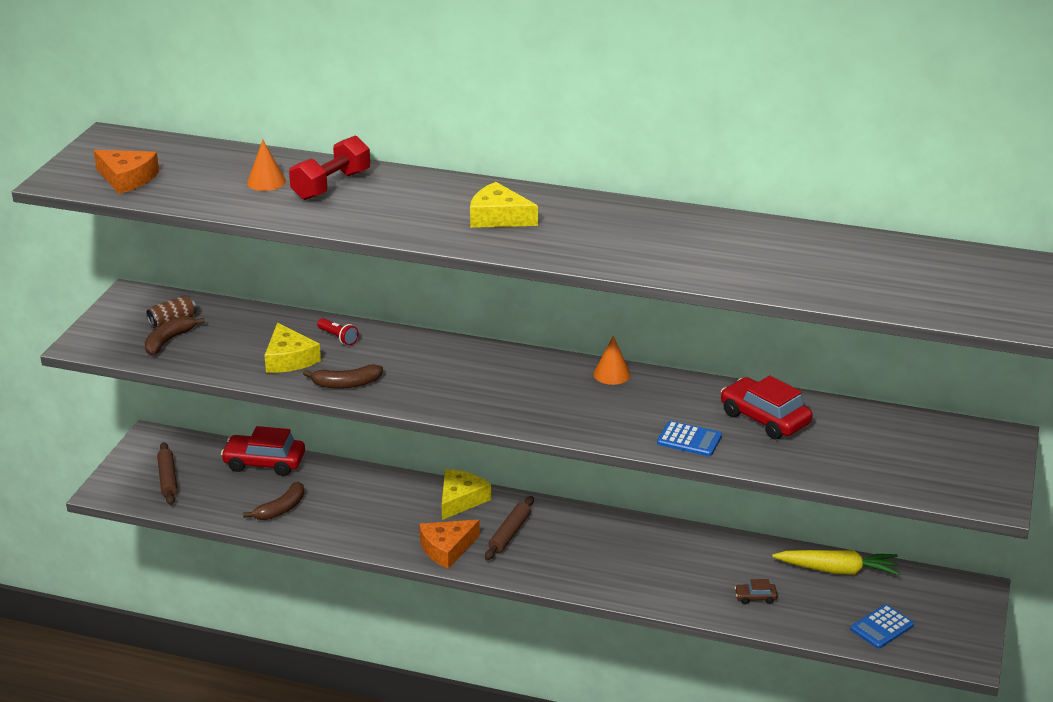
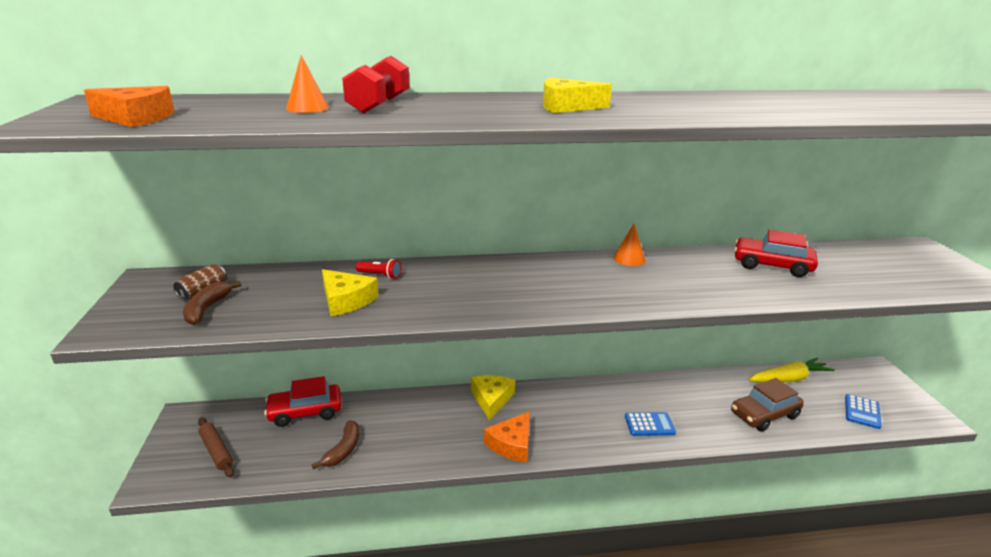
camera: 25 degrees left, 5 degrees down
brown banana [303,364,383,389] -> none
brown rolling pin [485,496,534,560] -> none
blue calculator [657,421,722,456] -> blue calculator moved to [625,412,676,436]
brown car [735,579,778,604] -> brown car [731,378,804,432], size x2.13

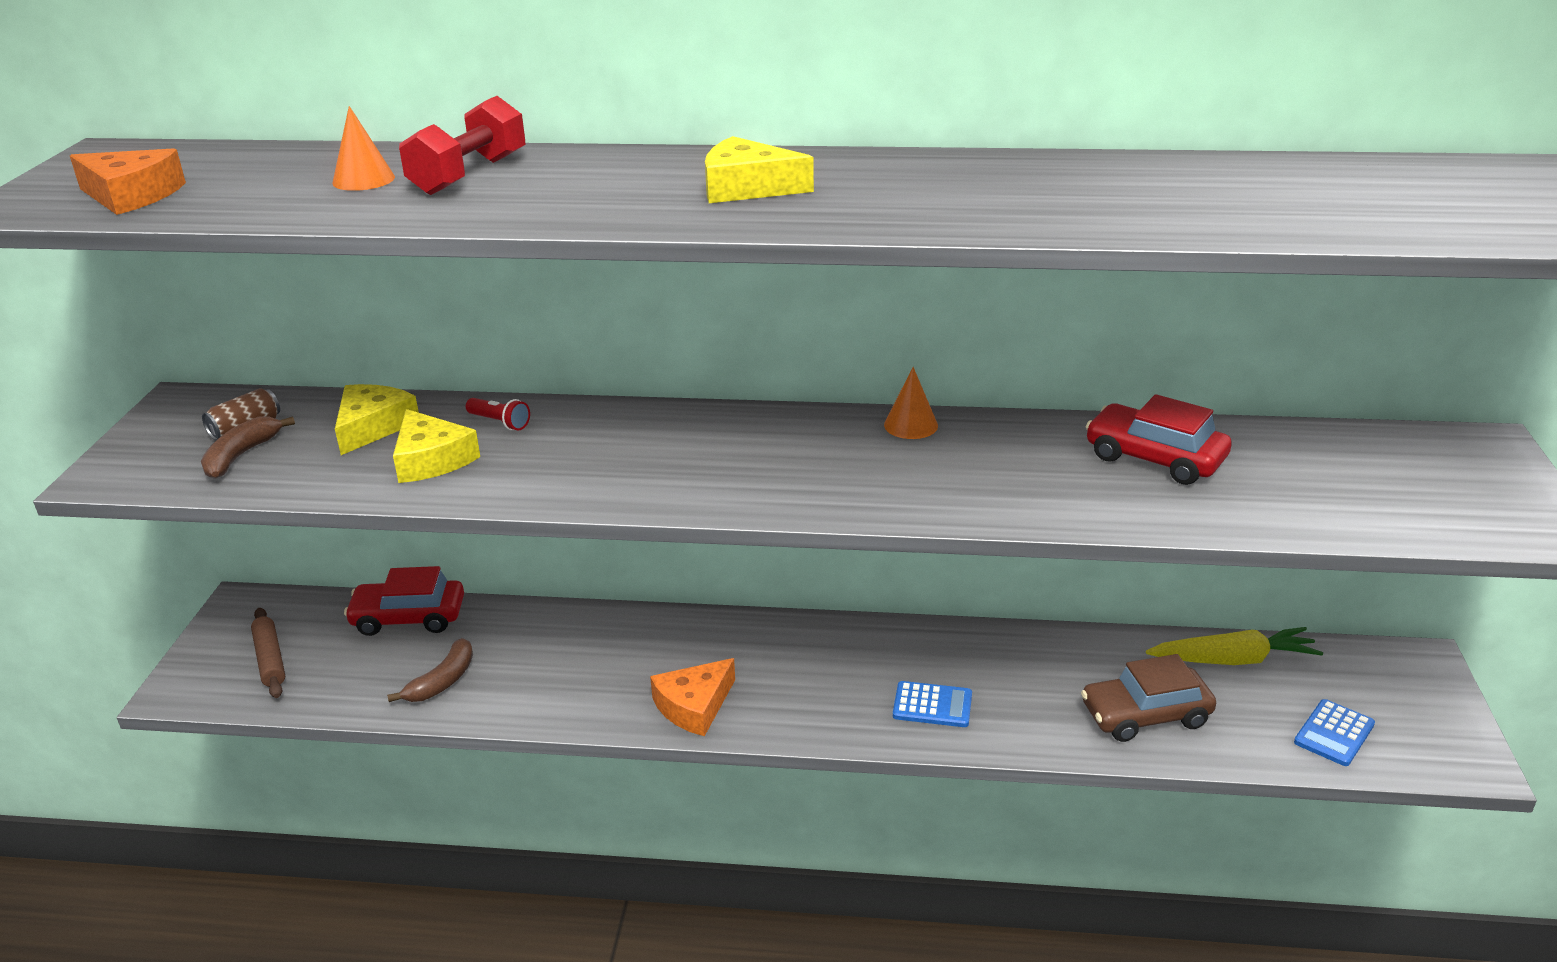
camera: 15 degrees right, 5 degrees up
yellow cheese [471,375,515,420] -> yellow cheese moved to [335,384,419,455]

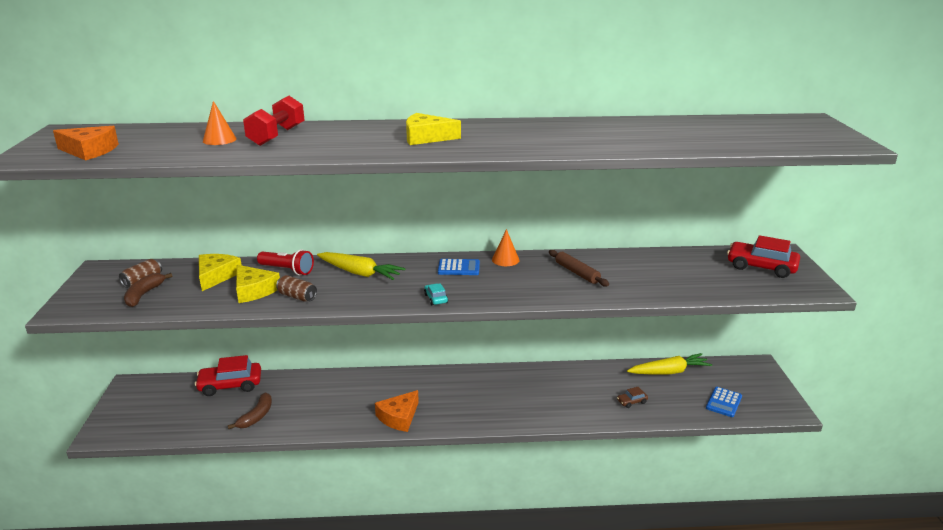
camera: 10 degrees left, 5 degrees down
brown rolling pin [251,608,285,698] -> brown rolling pin moved to [549,250,609,286]
red flashlight [466,398,530,430] -> red flashlight [257,249,314,275], size x1.53
blue calculator [893,681,972,727] -> blue calculator moved to [438,259,480,275]
brown car [1081,654,1216,742] -> brown car [617,387,648,408], size x0.47
red car [1086,394,1232,485] -> red car moved to [727,235,800,278]
none -> brown can [276,275,317,302]
none -> yellow carrot [317,252,406,280]
none -> turquoise car [424,283,448,305]

